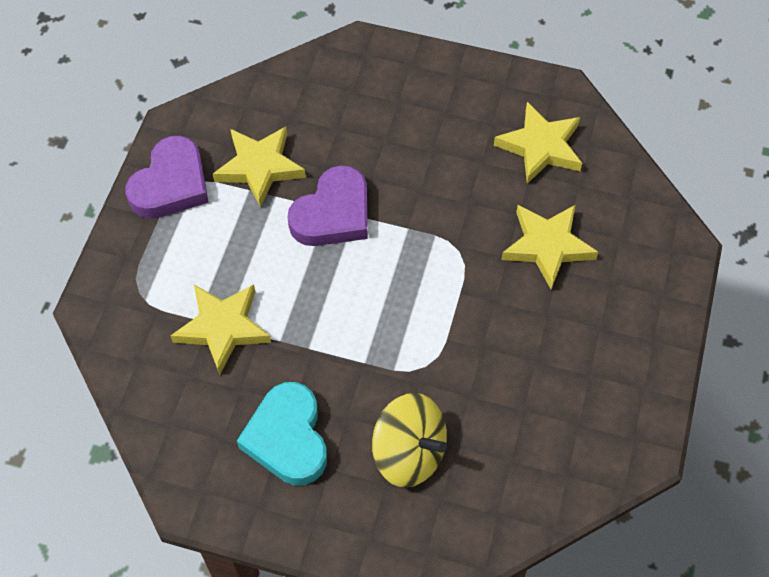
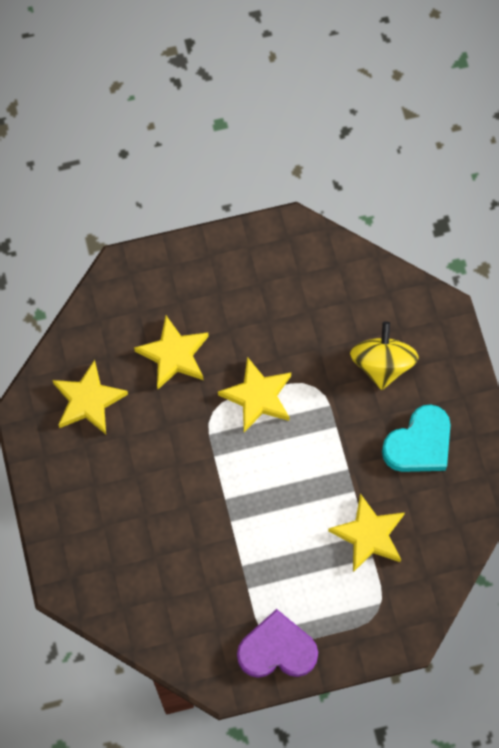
camera: 120 degrees left, 10 degrees up
yellow star [213,126,306,208] -> yellow star moved to [218,357,291,432]
purple heart [287,165,368,246] -> none

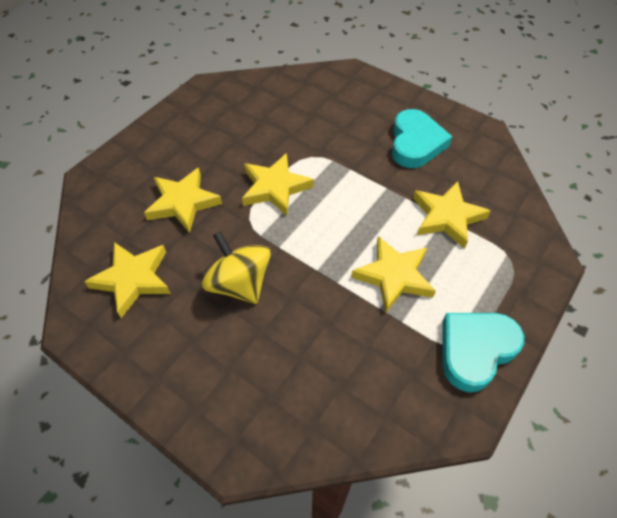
camera: 40 degrees left, 15 degrees down
purple heart [237,609,318,678] -> turquoise heart [442,313,524,392]
yellow spinning top [350,321,419,390] -> yellow spinning top moved to [202,231,271,304]
none -> yellow star [351,236,436,313]

